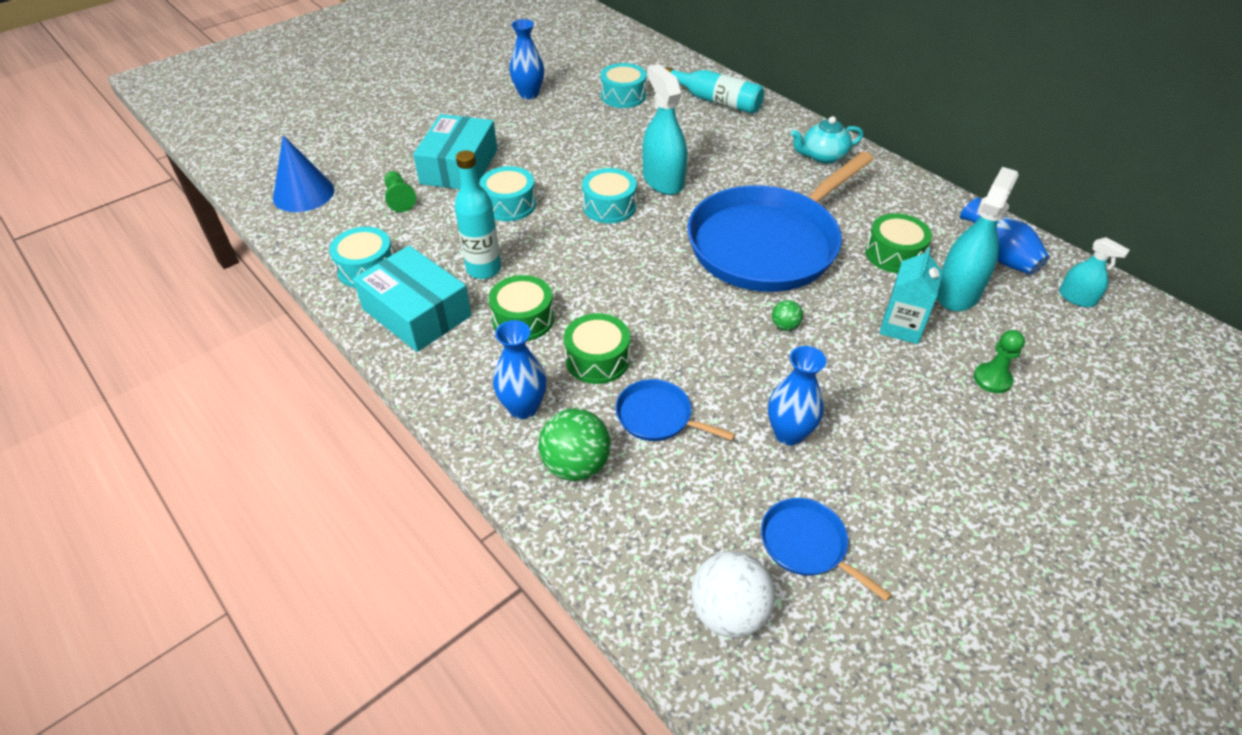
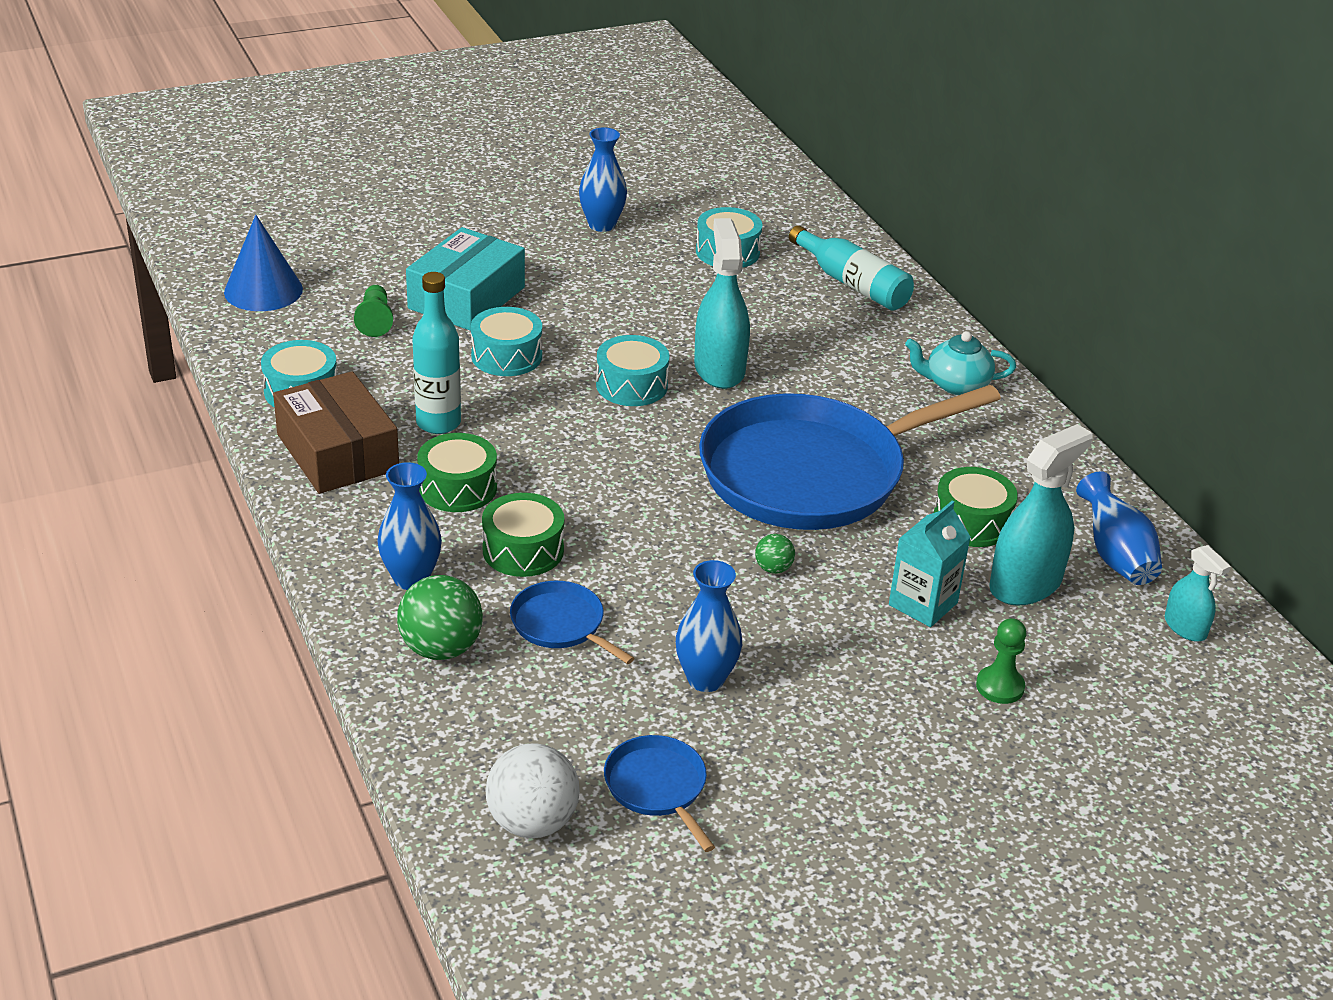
camera: 15 degrees right, 10 degrees down
turquoise box [353,246,472,352] -> brown box [273,371,399,494]

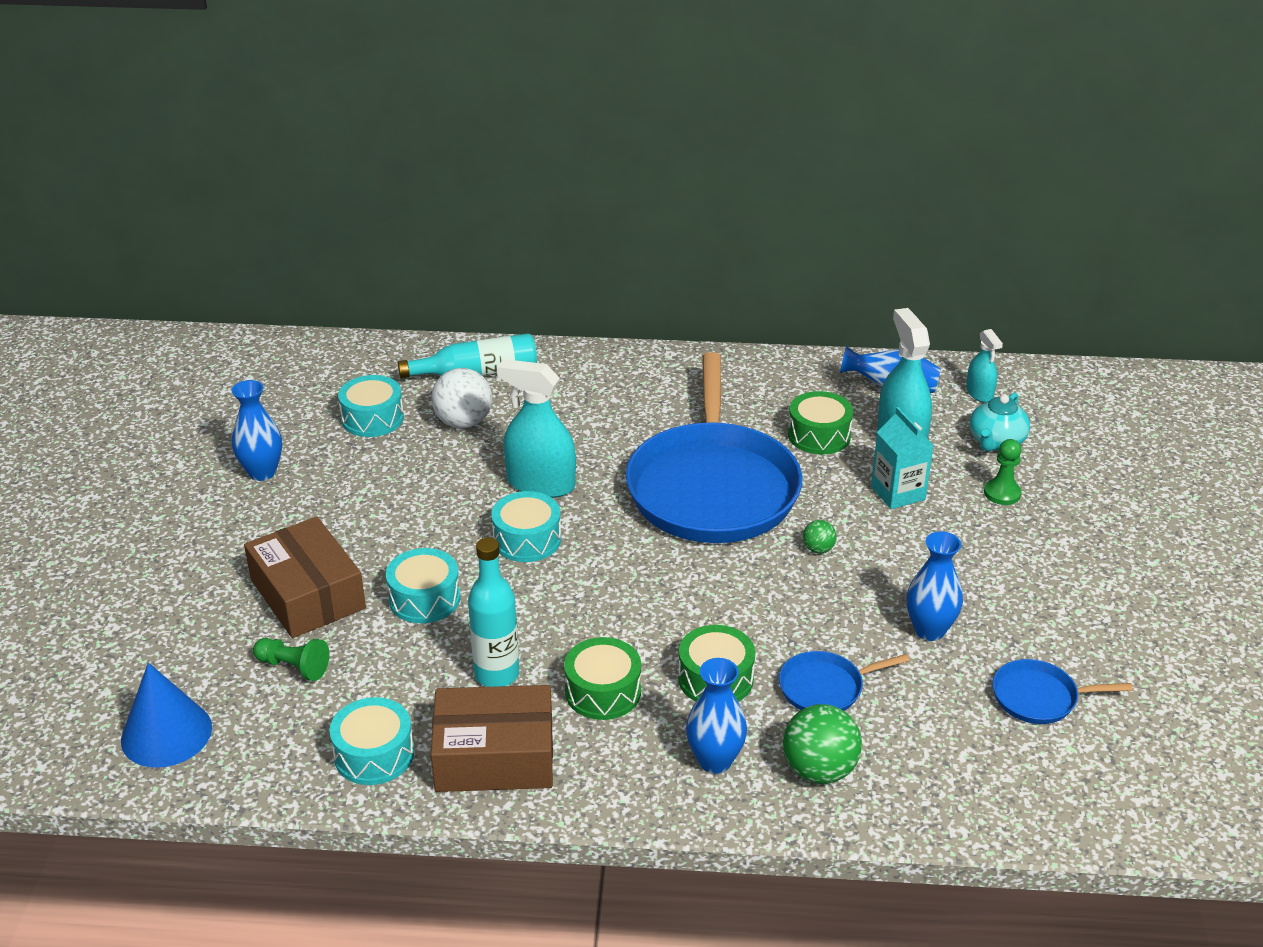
camera: 60 degrees left, 0 degrees up
turquoise box [406,227,525,331] -> brown box [244,517,366,638]
white ball [486,743,580,838] -> white ball moved to [432,368,492,428]
turquoise teapot [905,331,1016,395] -> turquoise teapot moved to [970,392,1030,452]
turquoise spray bottle [1165,545,1231,642] -> turquoise spray bottle turned 75 degrees clockwise [966,329,1003,402]

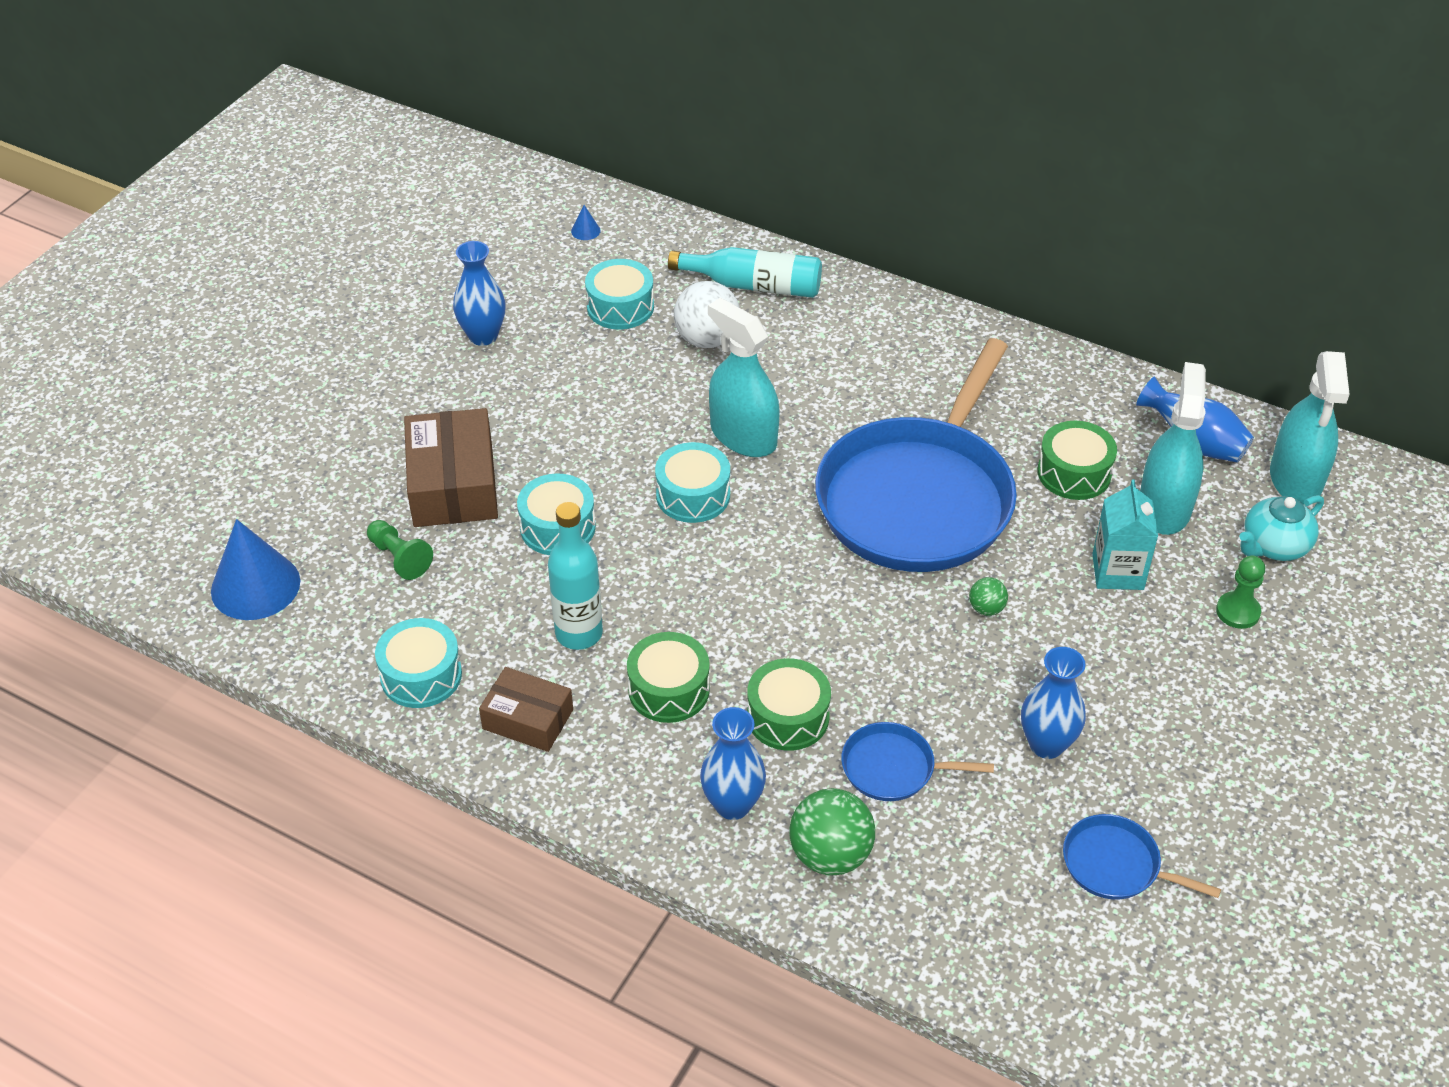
camera: 25 degrees right, 10 degrees up
brown box [431,685,553,792] -> brown box [479,667,573,752], size x0.62
turquoise spray bottle [966,329,1003,402] -> turquoise spray bottle [1270,351,1350,505], size x1.82
none -> blue cone [571,205,601,240]

